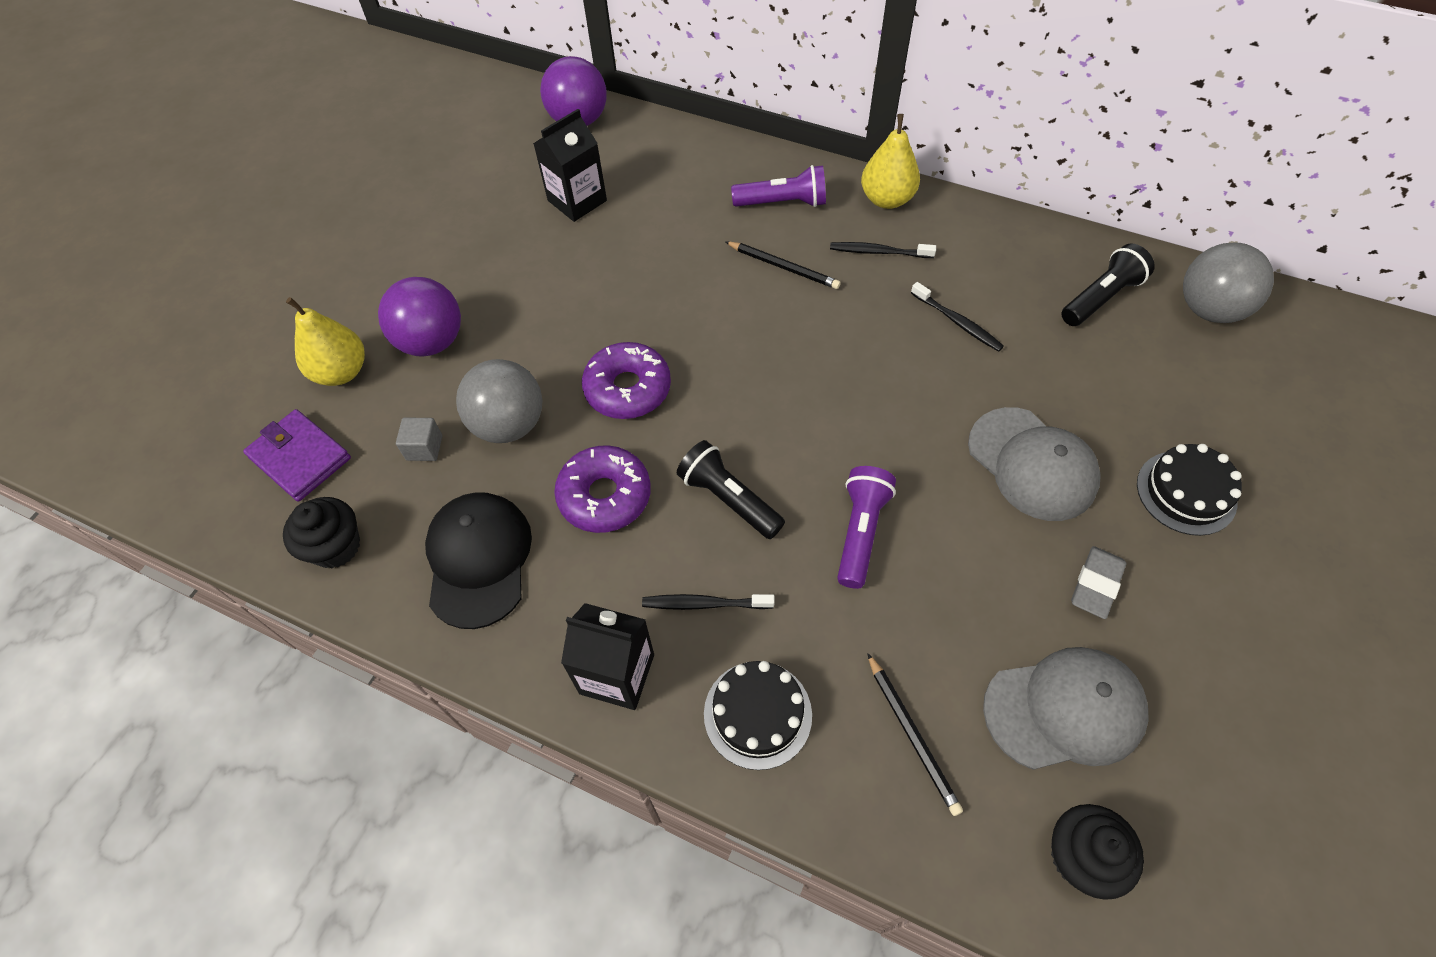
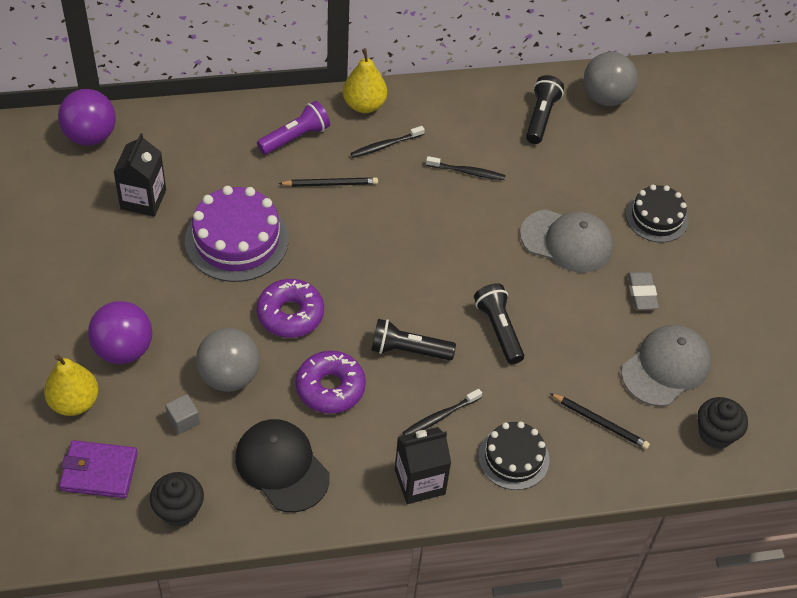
camera: 40 degrees left, 5 degrees down
purple flashlight [837,466,896,589] -> black flashlight [474,283,524,364]
none -> purple cake [185,186,289,282]

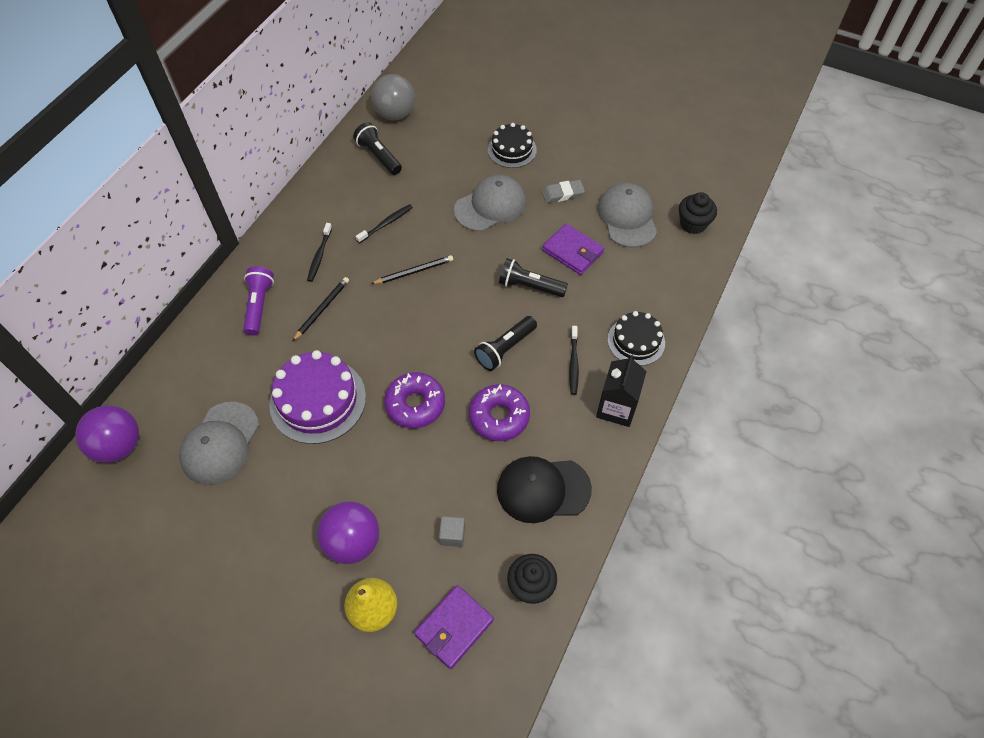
camera: 50 degrees left, 5 degrees up
black carton [113,133,166,217] -> grey cap [179,402,259,485]
grey ball [196,328,260,392] -> none
yellow pear [343,48,387,113] -> none
black pencil [550,393,650,449] -> black pencil moved to [371,255,453,284]
grey eraser [627,272,659,310] -> grey eraser turned 45 degrees counterclockwise [542,180,585,203]
none -> purple wallet [542,224,604,275]

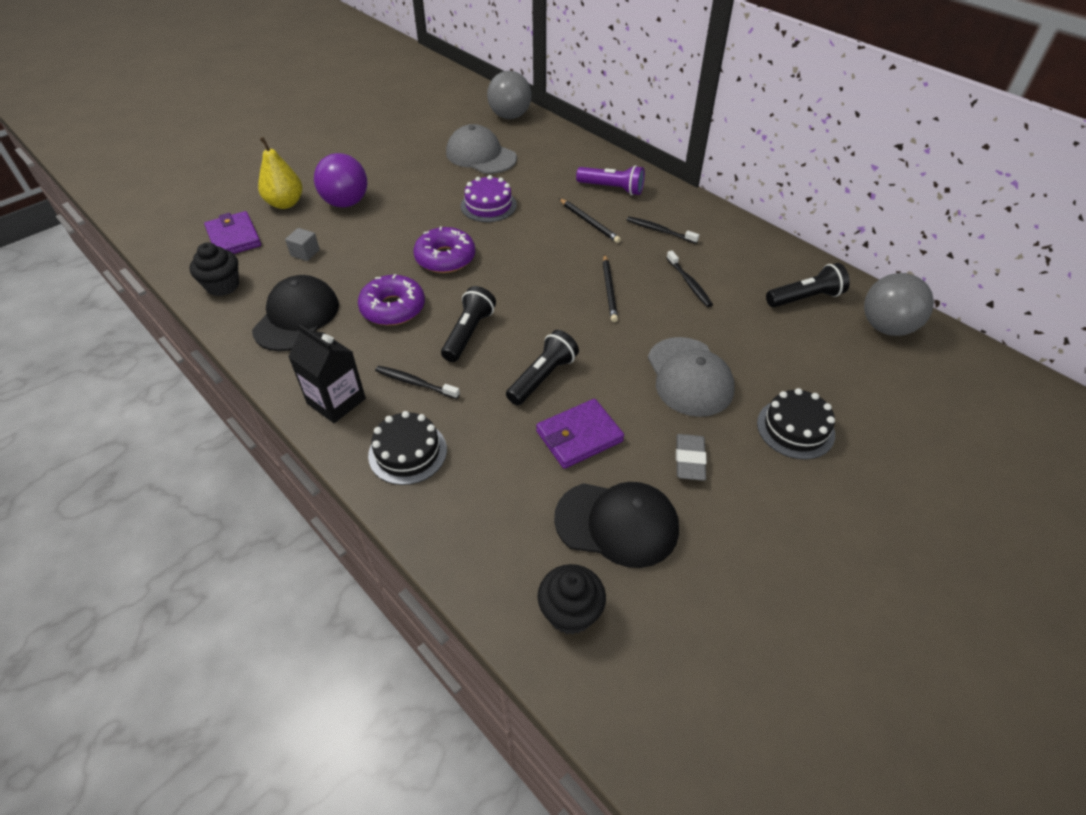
camera: 110 degrees right, 10 degrees down
purple ball [75,405,139,463] -> grey ball [487,71,532,119]
purple cake [269,350,366,444] -> purple cake [461,175,517,222], size x0.63
black flashlight [474,316,537,371] -> black flashlight turned 45 degrees clockwise [441,286,496,362]
grey cap [597,183,657,248] -> black cap [554,482,679,568]

